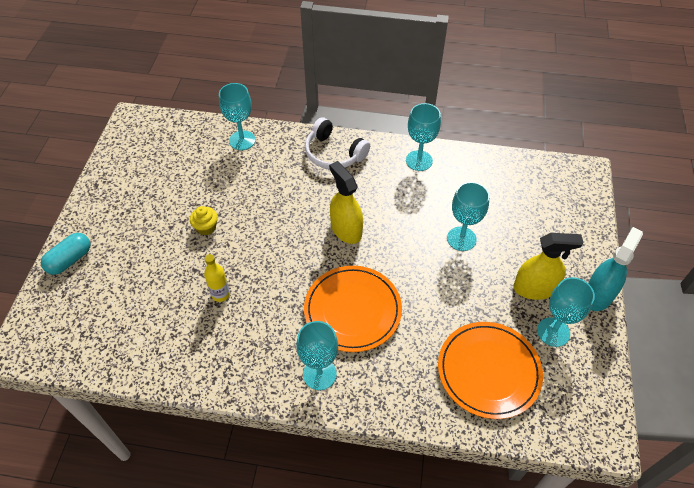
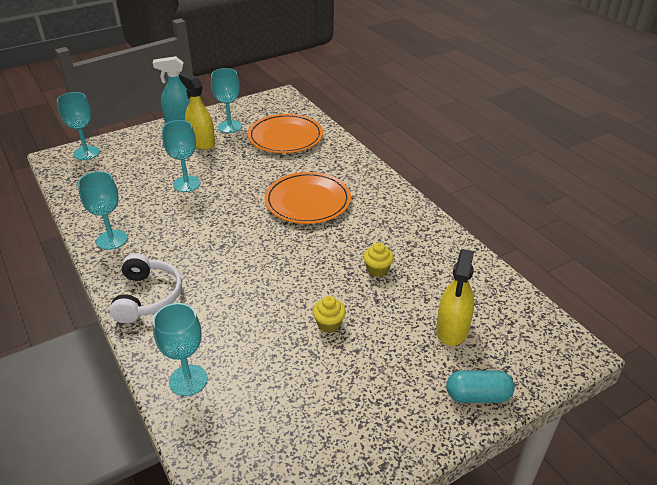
camera: 130 degrees left, 15 degrees down
yellow bottle [204,254,230,302] -> yellow cupcake [363,242,394,277]
turquoise goblet [296,321,338,390] -> turquoise goblet moved to [57,92,100,160]
yellow spray bottle [329,161,363,244] -> yellow spray bottle moved to [436,249,474,346]

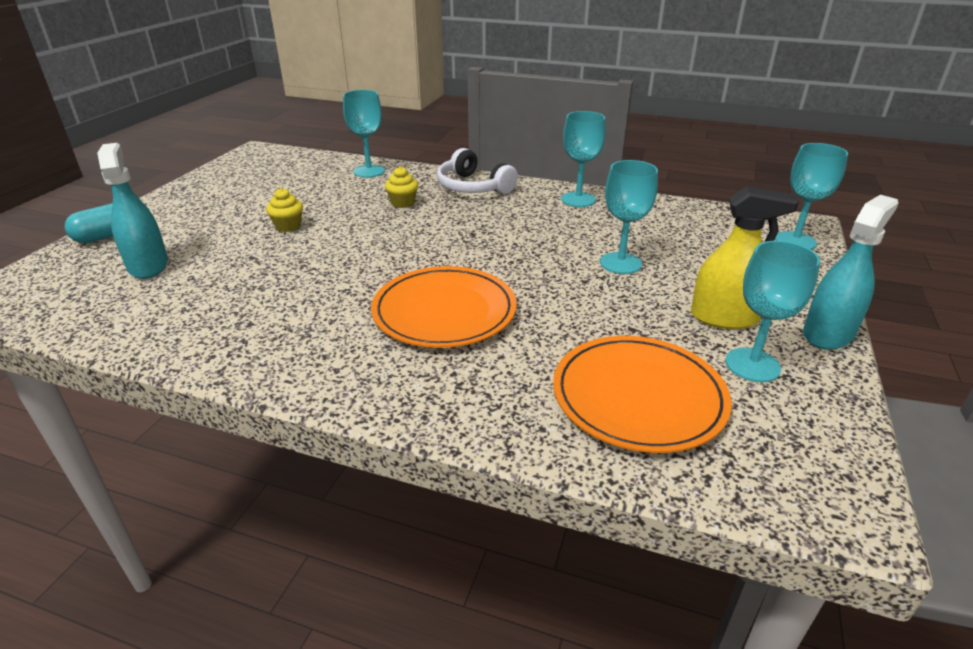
camera: 140 degrees right, 5 degrees down
yellow cupcake [363,242,394,277] -> yellow cupcake moved to [385,167,418,208]
yellow spray bottle [436,249,474,346] -> turquoise spray bottle [97,143,168,279]

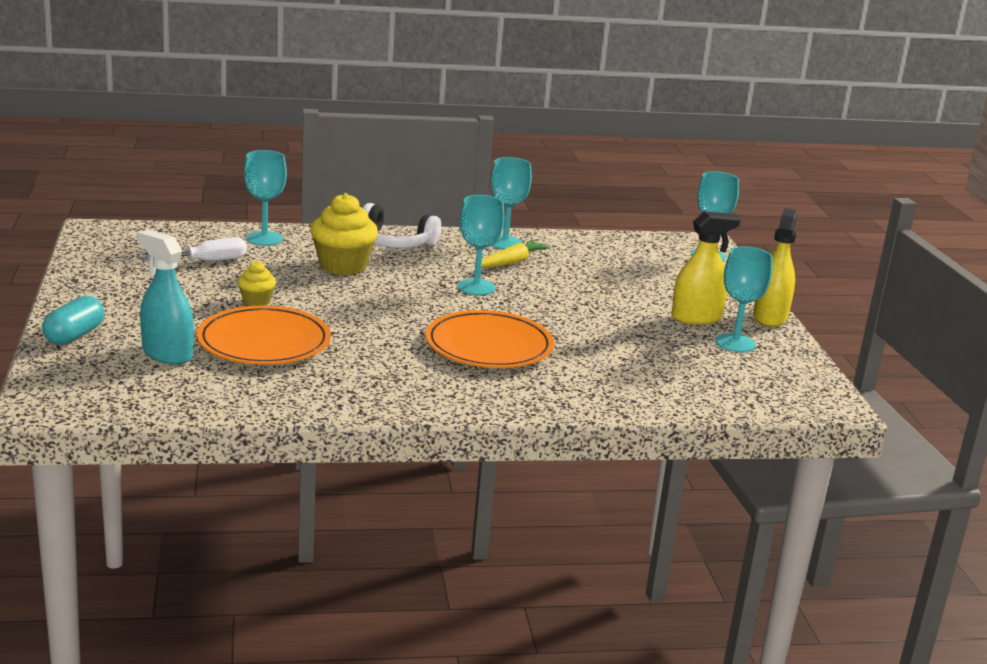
camera: 30 degrees left, 10 degrees down
yellow cupcake [385,167,418,208] -> yellow cupcake [310,193,378,275], size x1.88
orange plate [553,336,731,453] -> orange plate moved to [197,306,331,365]
turquoise goblet [600,160,658,274] -> turquoise goblet moved to [458,195,504,295]
turquoise spray bottle [803,195,899,350] -> yellow spray bottle [753,208,798,327]
none -> white screwdriver [140,237,247,261]
none -> yellow carrot [481,240,551,268]

